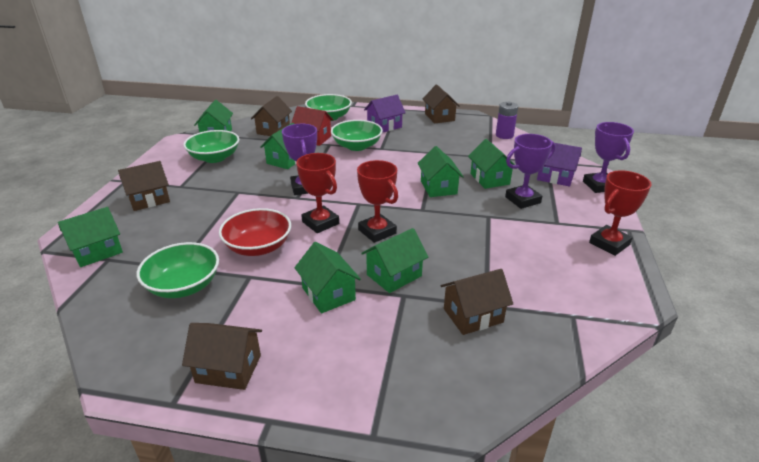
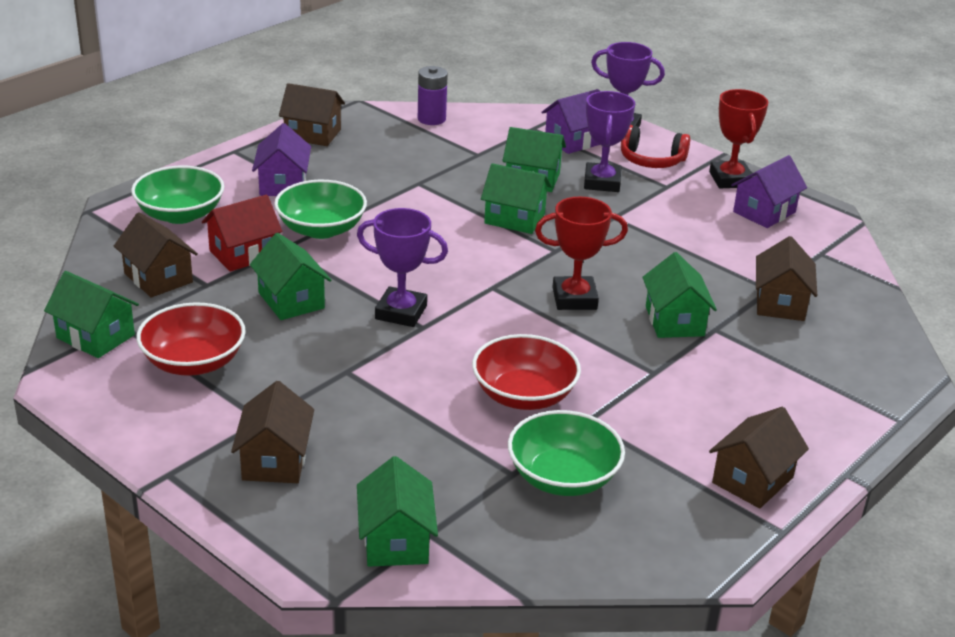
camera: 60 degrees left, 0 degrees up
green bowl [183,130,239,163] -> red bowl [136,302,246,376]
green house [294,242,361,313] -> none
red trophy [296,153,339,233] -> none
none -> red headphones [621,125,690,168]
none -> purple house [731,155,807,228]

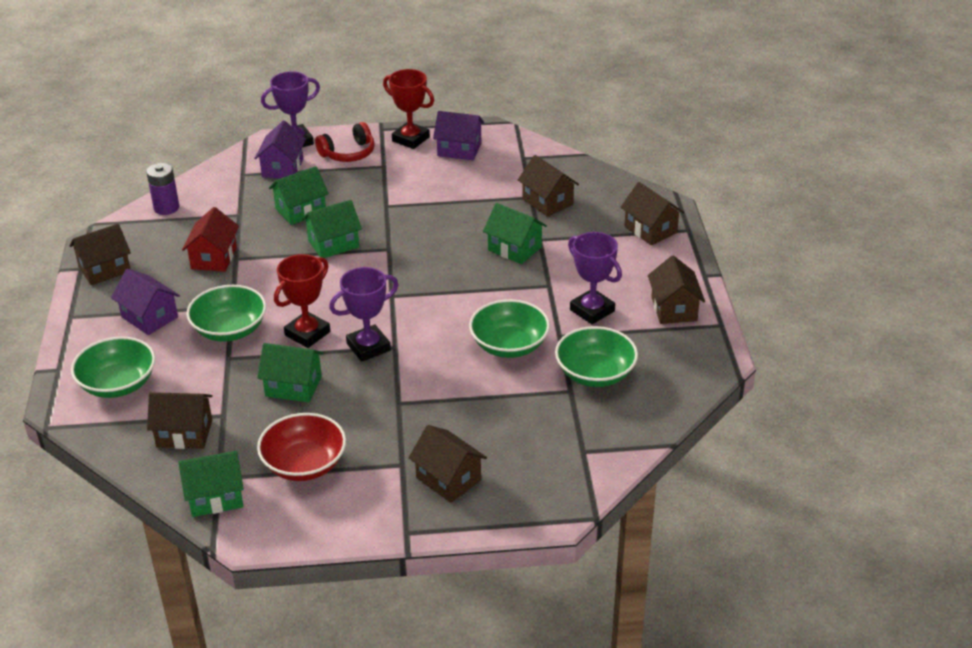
camera: 45 degrees left, 5 degrees up
red house [202,195,282,272] -> red house moved to [182,207,239,272]
green house [357,456,438,567] -> none
red bowl [472,334,581,410] -> green bowl [469,299,550,358]
red trophy [535,197,628,310] -> red trophy moved to [274,254,330,348]
purple trophy [584,91,635,192] -> purple trophy moved to [568,232,622,324]
purple house [731,155,807,228] -> purple house turned 75 degrees counterclockwise [433,111,484,160]
none -> brown house [621,182,684,245]

